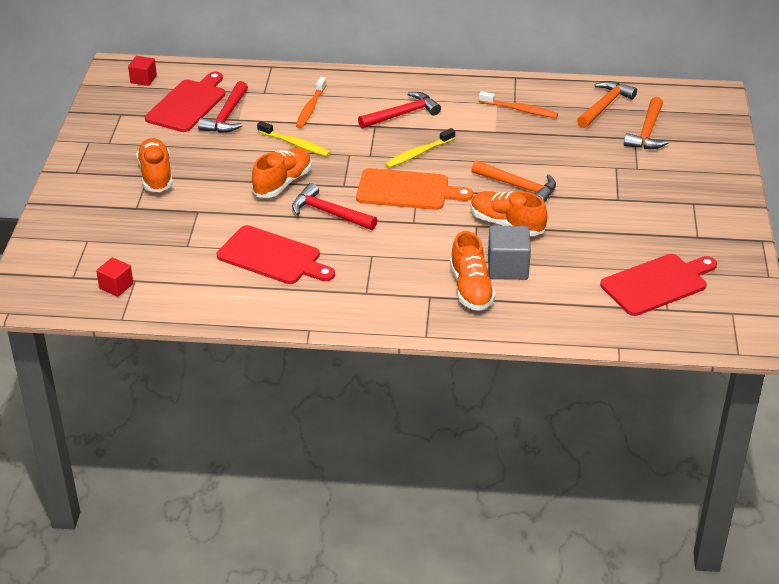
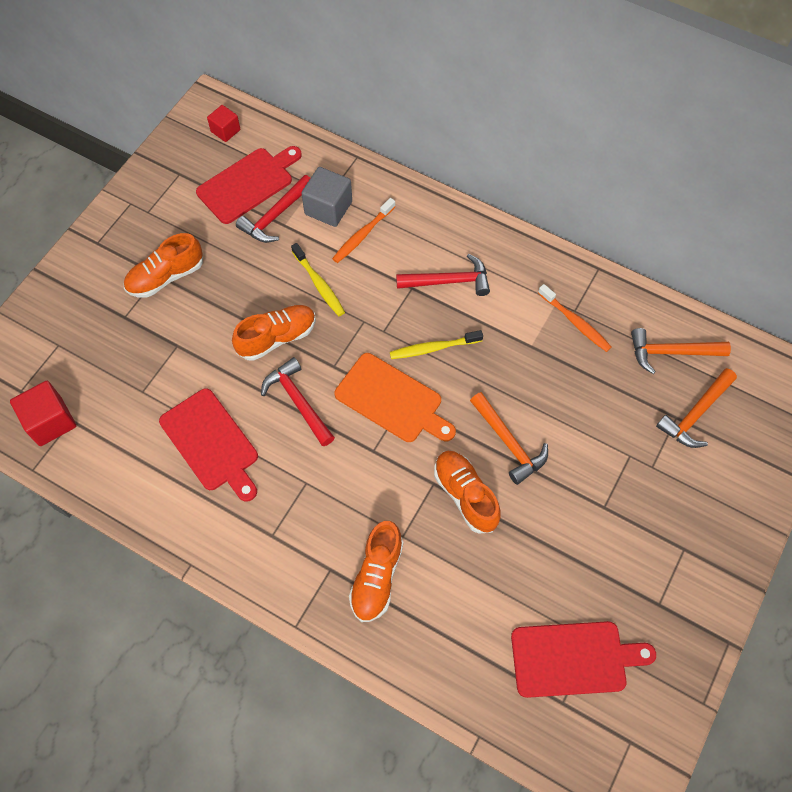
camera: 25 degrees right, 25 degrees up
red cube [96,258,133,297] -> red cube [10,381,76,446], size x1.60
orange shoe [136,138,173,192] -> orange shoe turned 135 degrees counterclockwise [124,233,203,298]
grey cube [488,226,531,280] -> grey cube moved to [301,167,352,227]
orange hammer [577,81,637,128] -> orange hammer turned 150 degrees counterclockwise [631,328,731,374]

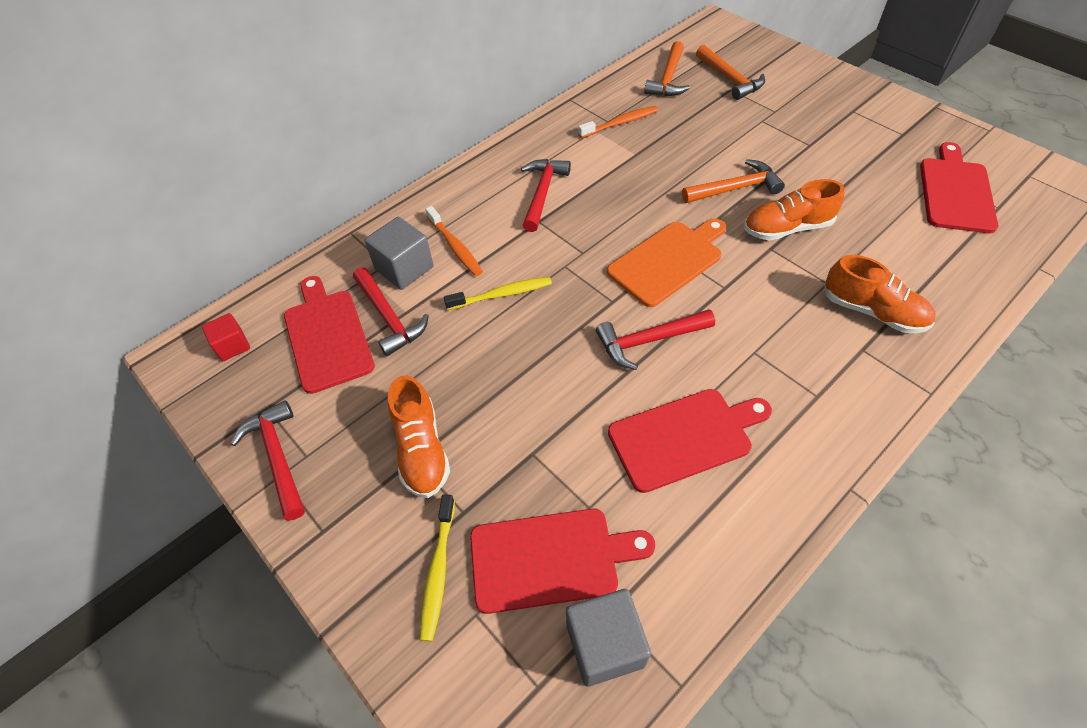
camera: 70 degrees left, 10 degrees down
red cube [10,381,76,446] -> grey cube [566,589,651,686]
orange shoe [232,305,316,361] -> none
yellow toothbrush [390,330,483,359] -> yellow toothbrush moved to [420,494,455,641]
none -> red hammer [231,400,305,521]
none -> red cutting board [470,508,655,614]

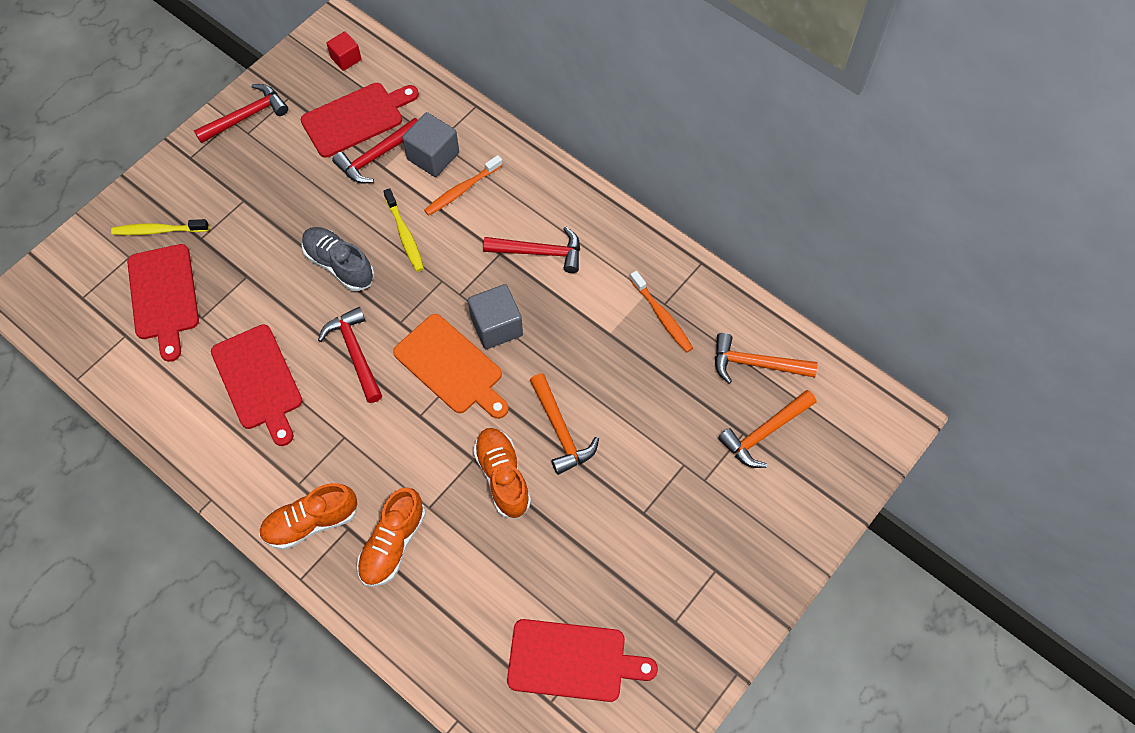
camera: 80 degrees right, 10 degrees up
orange shoe [388,375,450,498] -> orange shoe moved to [259,483,358,550]
grey cube [566,589,651,686] -> grey cube moved to [468,284,523,349]
none -> grey shoe [302,227,374,291]

